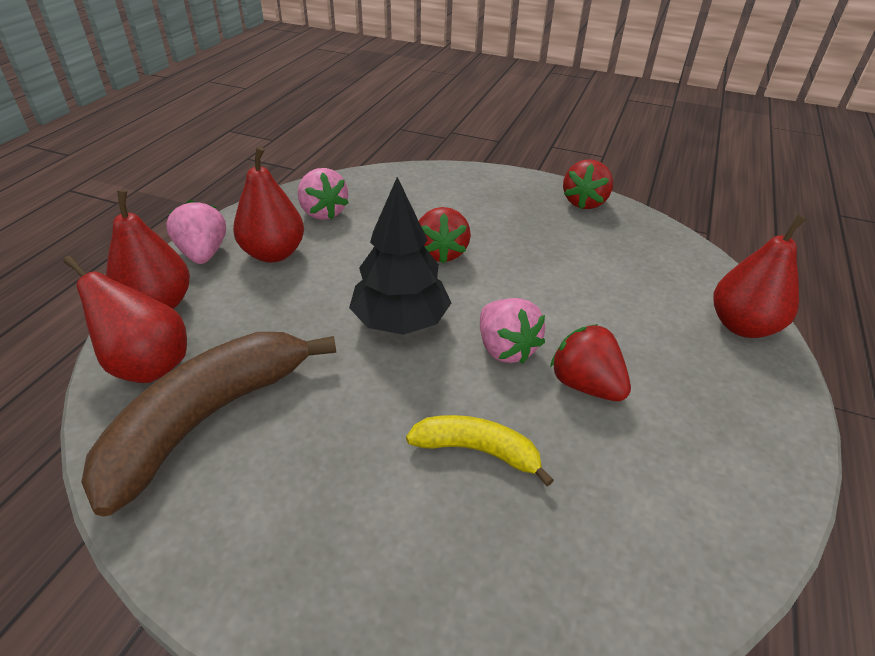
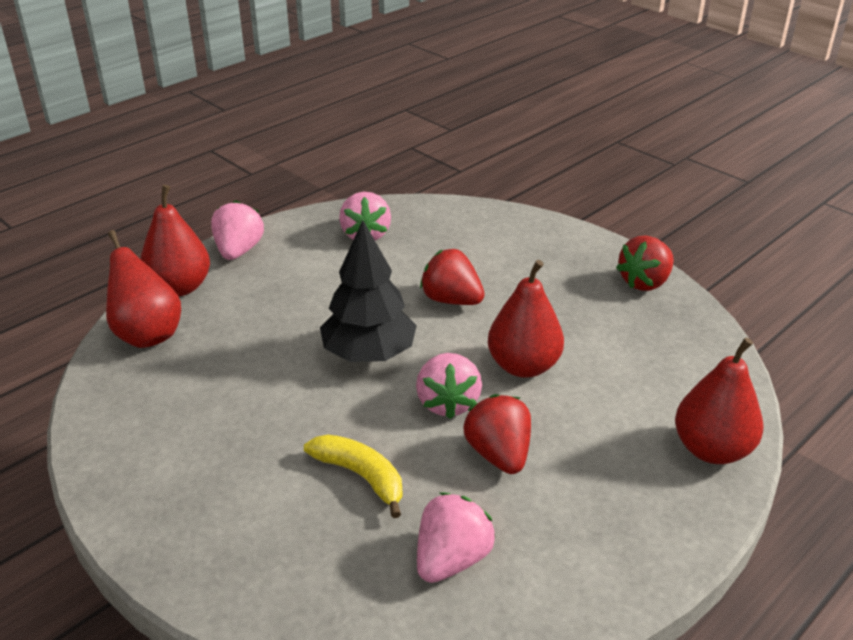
camera: 25 degrees right, 5 degrees down
brown banana [81,332,336,517] -> none
red pear [233,146,304,263] -> red pear moved to [488,260,564,378]
red strawberry [419,207,471,264] -> red strawberry turned 105 degrees clockwise [420,249,485,305]
none -> pink strawberry [417,492,496,583]

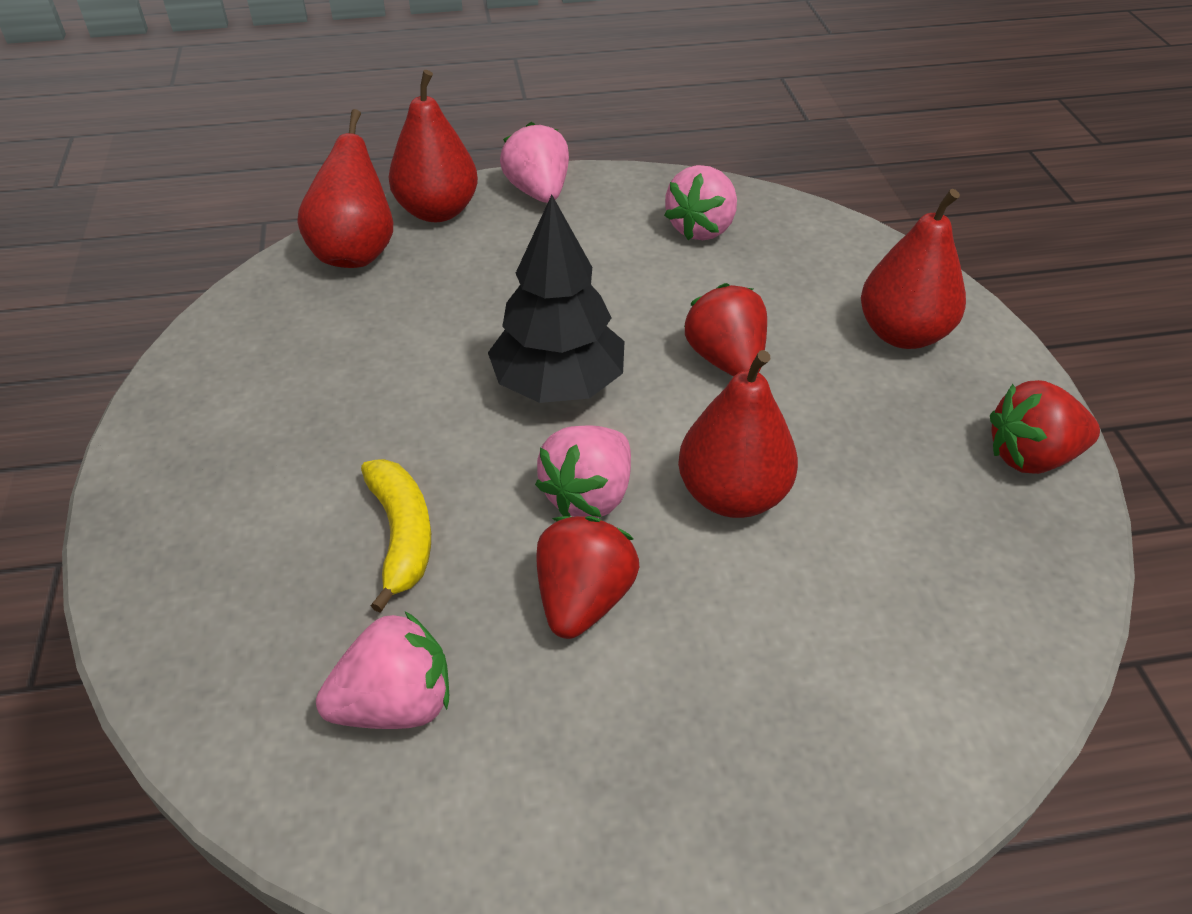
camera: 35 degrees right, 10 degrees up
pink strawberry [211,200,264,260] -> pink strawberry turned 60 degrees counterclockwise [500,122,569,203]
red pear [675,337,764,464] -> red pear moved to [861,189,966,349]

